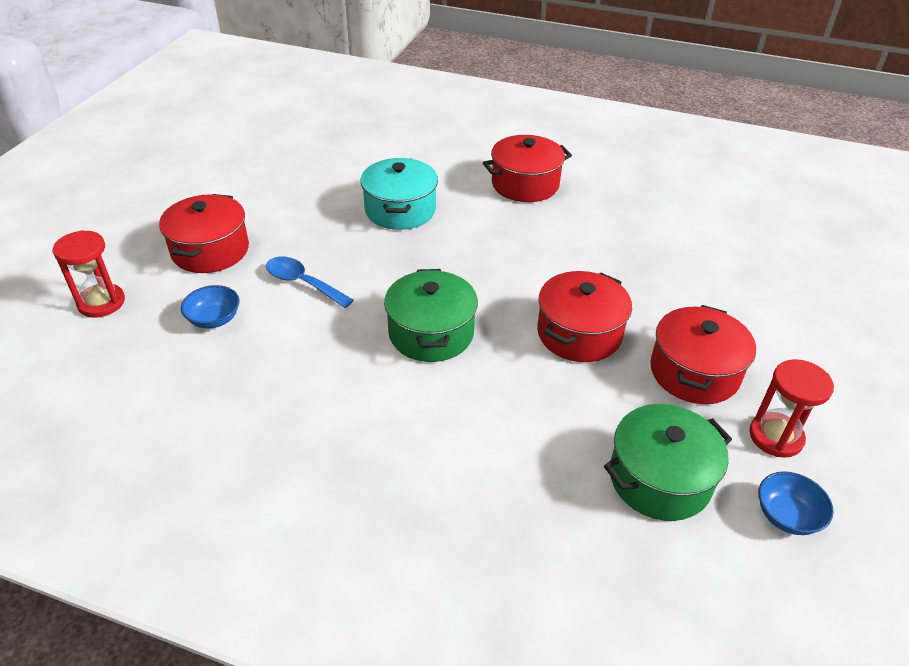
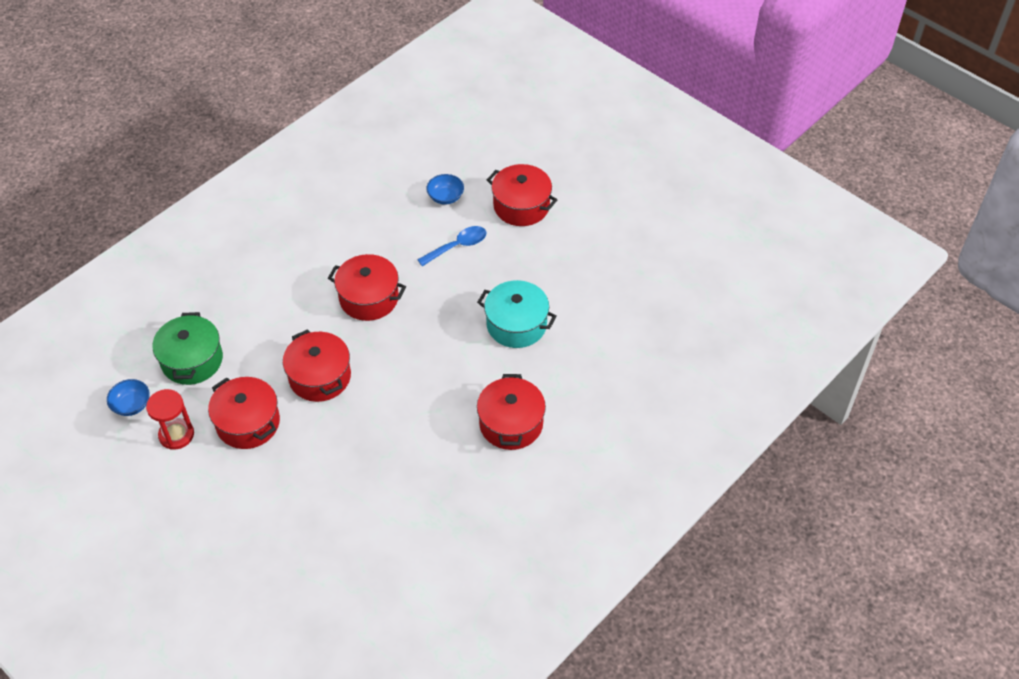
camera: 115 degrees right, 10 degrees up
red hourglass [53,230,125,318] -> none
green pot [384,269,478,362] -> red pot [328,254,406,321]

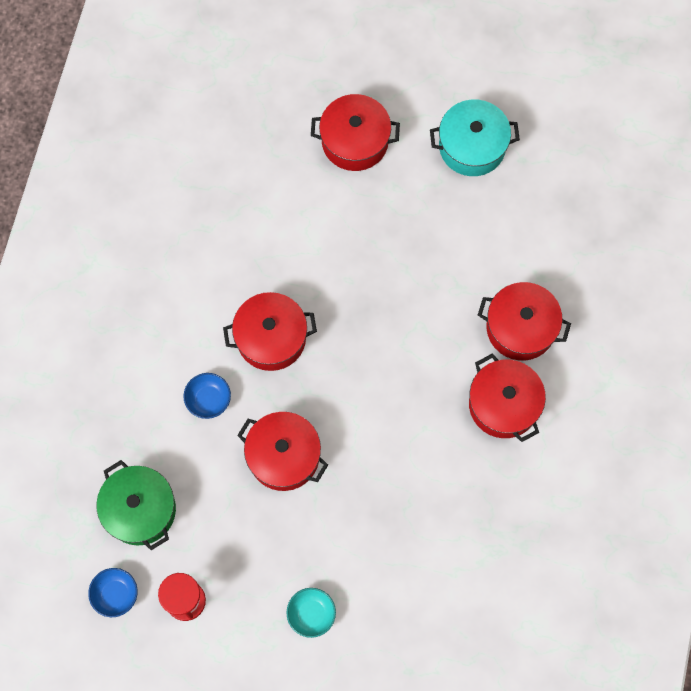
camera: 30 degrees left, 20 degrees up
red pot [208,377,280,449] -> red pot moved to [478,282,571,361]
blue spoon [417,226,486,266] -> none
blue bowl [426,174,464,205] -> blue bowl moved to [183,373,231,419]
turquoise pot [477,280,557,348] -> turquoise pot moved to [430,100,520,176]
none -> turquoise bowl [286,588,336,638]

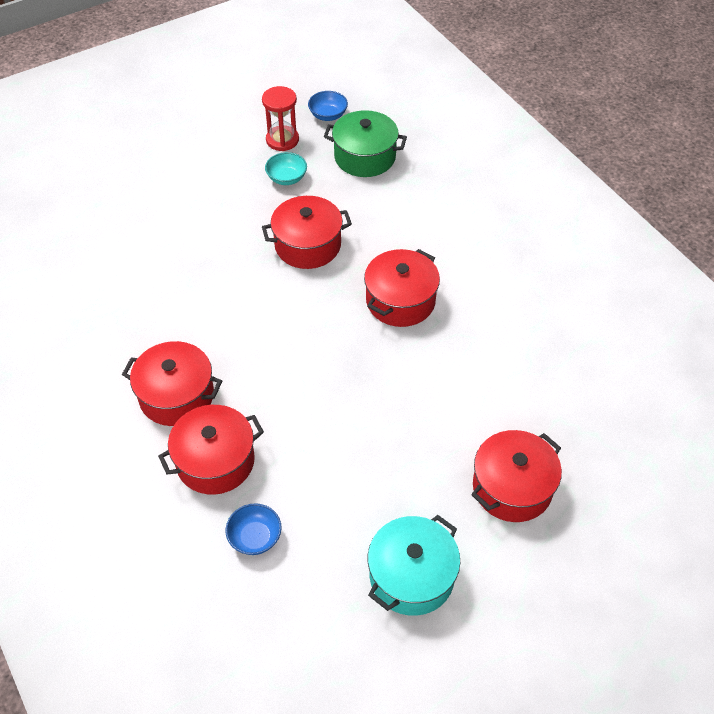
camera: 135 degrees right, 20 degrees down
blue bowl [183,373,231,419] -> blue bowl moved to [226,503,282,555]
turquoise bowl [286,588,336,638] -> turquoise bowl moved to [265,152,307,185]

